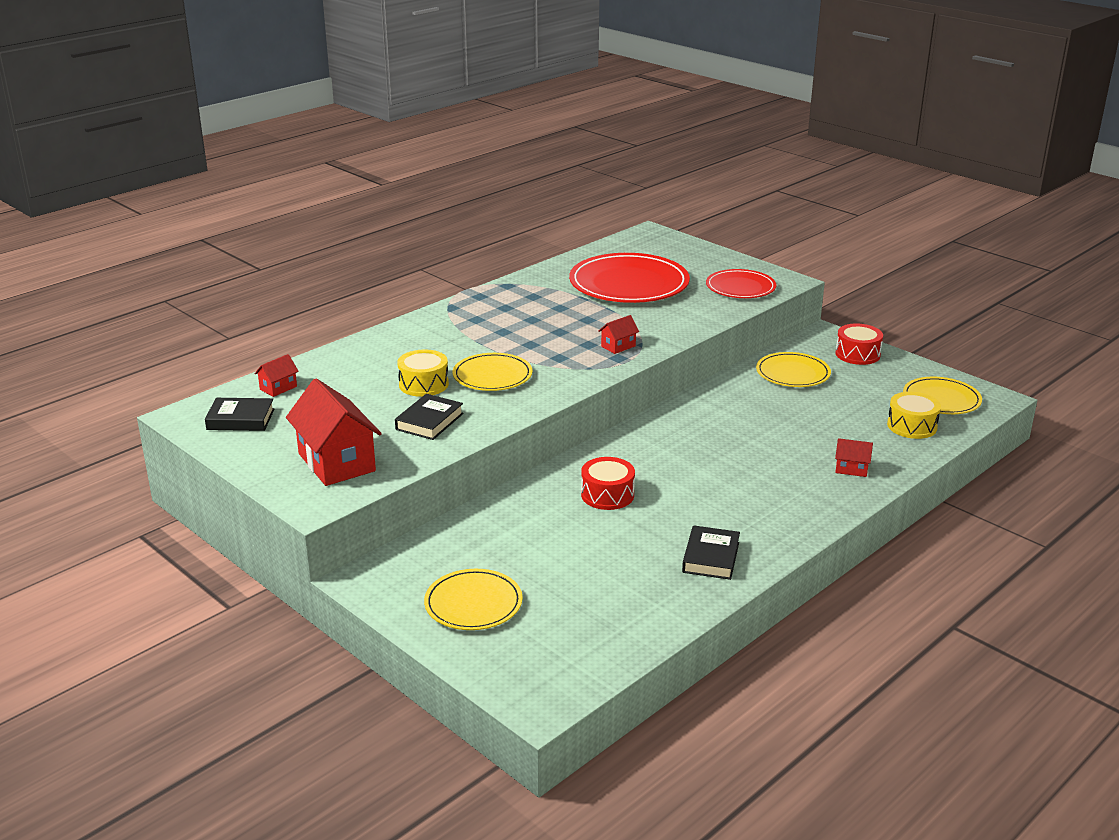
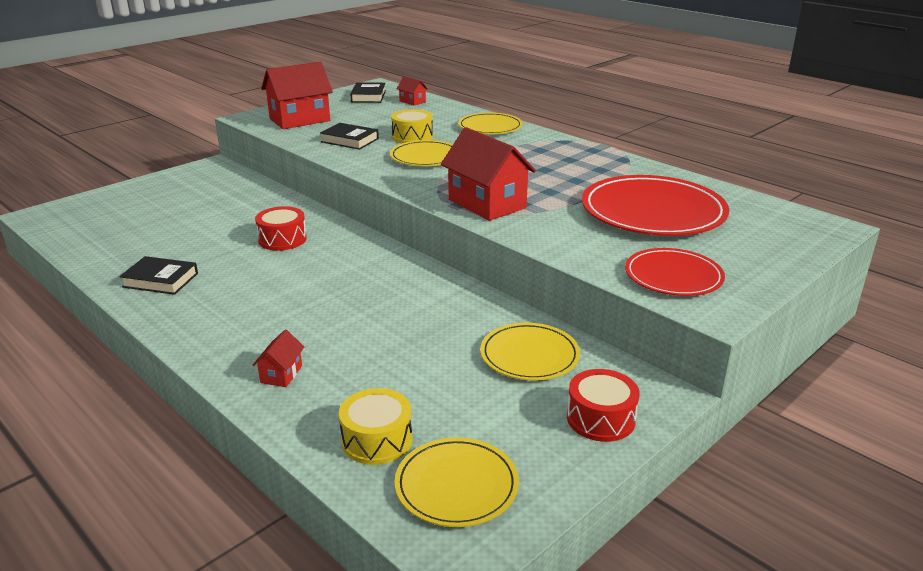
camera: 90 degrees right, 0 degrees up
yellow plate [424,569,523,630] -> yellow plate moved to [458,113,523,134]
red house [599,315,639,354] -> red house [441,127,536,221], size x2.18

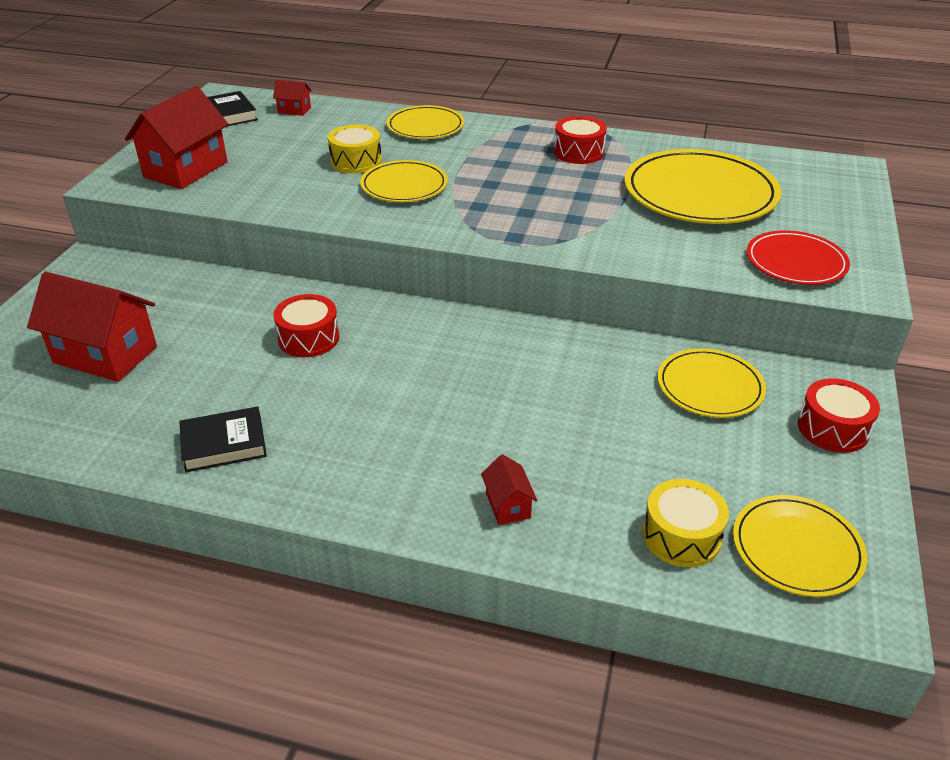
camera: 30 degrees left, 10 degrees up
black book [320,123,379,150] -> none
red house [441,127,536,221] -> red house moved to [27,272,157,382]
red plate [582,175,729,236] -> yellow plate [625,149,781,224]
none -> red drum [554,116,607,164]

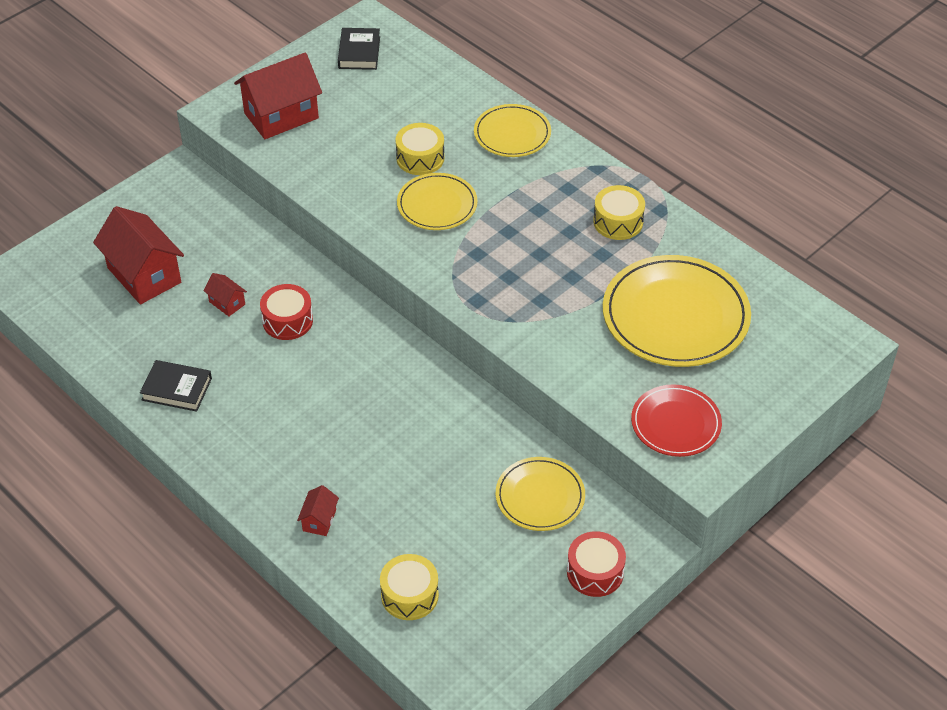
camera: 30 degrees right, 10 degrees up
red house [273,80,312,116] -> red house moved to [203,273,247,317]
red drum [554,116,607,164] -> yellow drum [593,185,645,240]
yellow plate [733,495,867,597] -> none

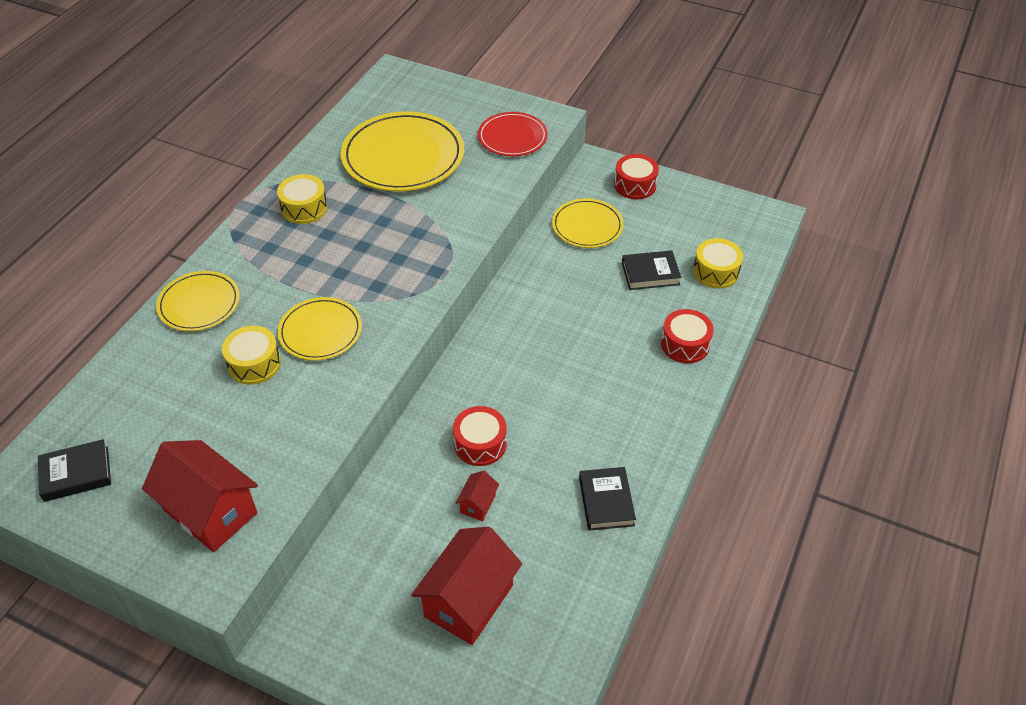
camera: 110 degrees left, 0 degrees up
red house [297,485,339,536] -> red drum [661,309,714,363]
none -> black book [622,250,681,290]

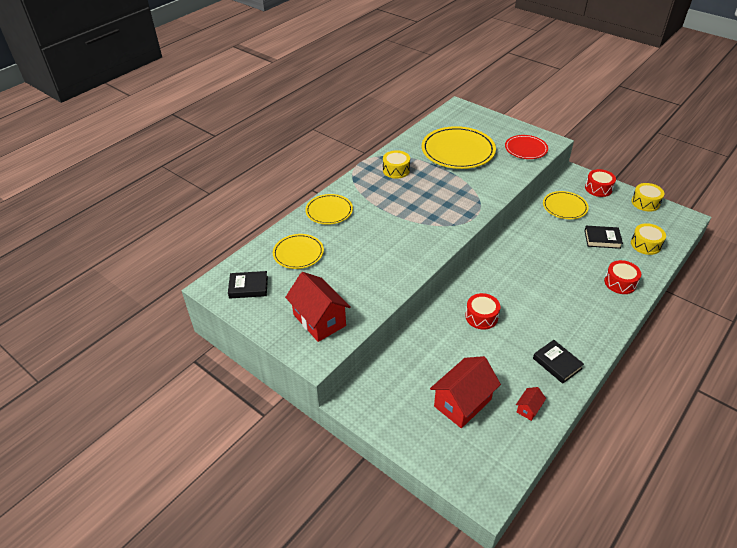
camera: 15 degrees right, 5 degrees down
yellow drum [222,326,281,385] -> yellow drum moved to [631,183,665,212]
yellow plate [278,297,362,361] -> yellow plate moved to [273,234,324,269]
red house [456,471,499,521] -> red house moved to [516,387,546,421]
black book [579,467,636,531] -> black book turned 45 degrees counterclockwise [533,340,584,384]

